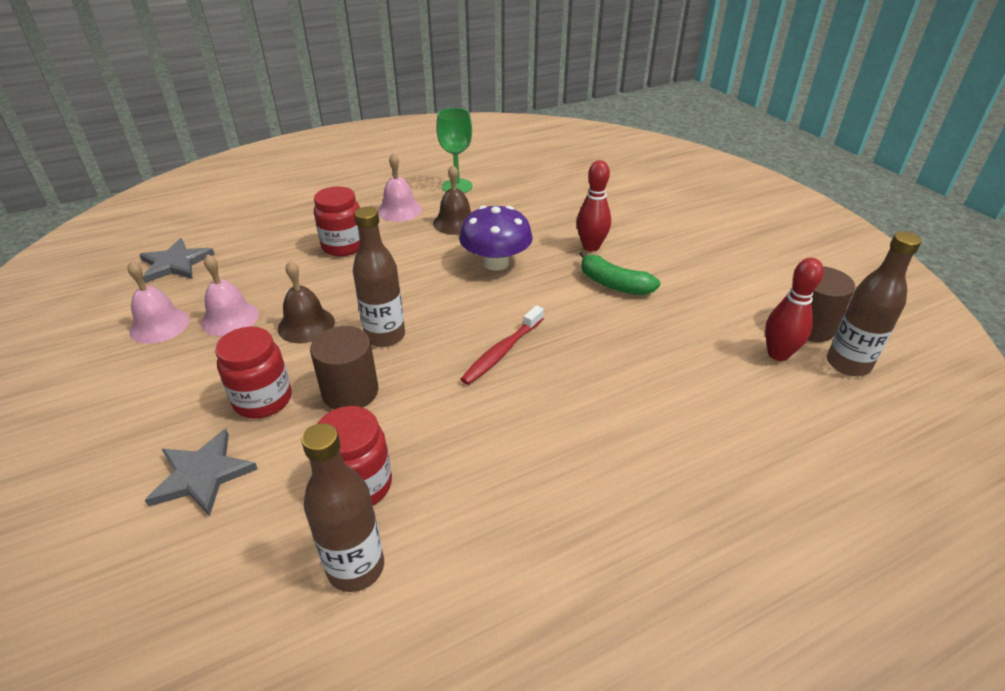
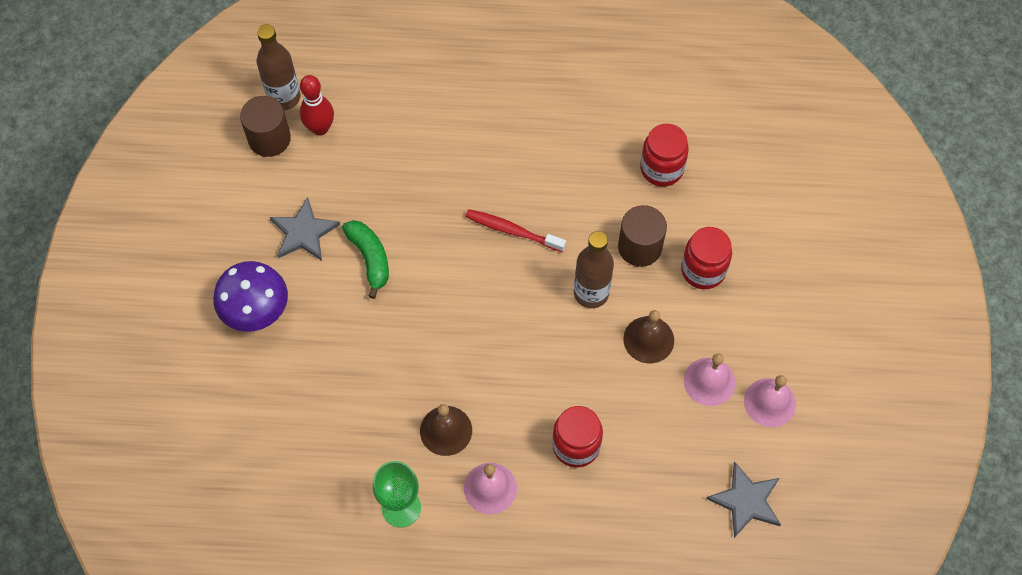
camera: 150 degrees left, 25 degrees up
grey star [145,429,258,516] -> grey star moved to [270,197,340,261]
brown bottle [301,423,384,592] -> none
purple mushroom [459,205,533,271] -> purple mushroom moved to [213,261,288,332]
red toothbrush [460,305,544,385] -> red toothbrush turned 135 degrees counterclockwise [465,209,566,252]
red bowling pin [577,160,611,251] -> none

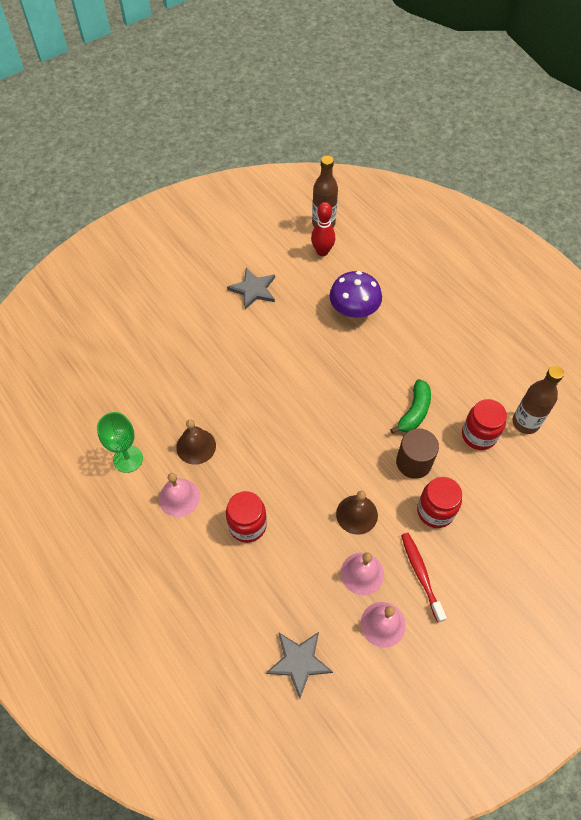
camera: 50 degrees right, 5 degrees down
purple mushroom [213,261,288,332] -> purple mushroom moved to [329,271,382,318]
brown cylinder [240,96,291,157] -> none
green banana [342,220,389,299] -> green banana moved to [390,379,431,434]
red toothbrush [465,209,566,252] -> red toothbrush moved to [401,533,447,623]
brown bottle [574,231,614,308] -> brown bottle moved to [512,366,564,434]

